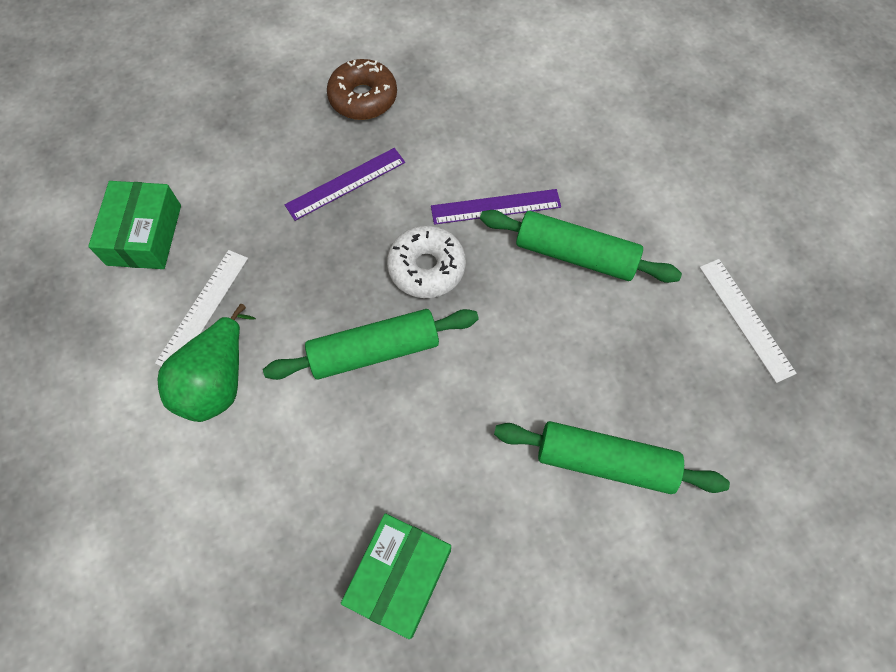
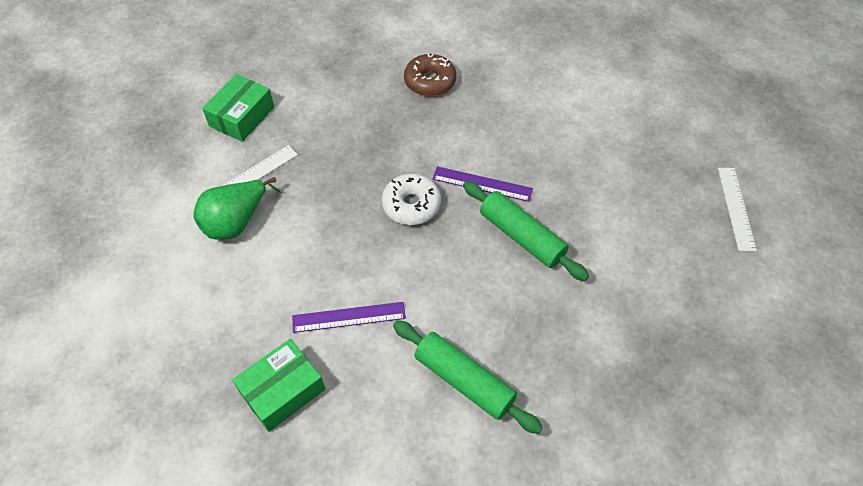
camera: 25 degrees right, 10 degrees down
green rolling pin [263,309,479,380] -> none
purple ruler [285,148,405,221] -> purple ruler moved to [292,302,406,333]
white ruler [699,259,797,383] -> white ruler moved to [718,168,757,251]

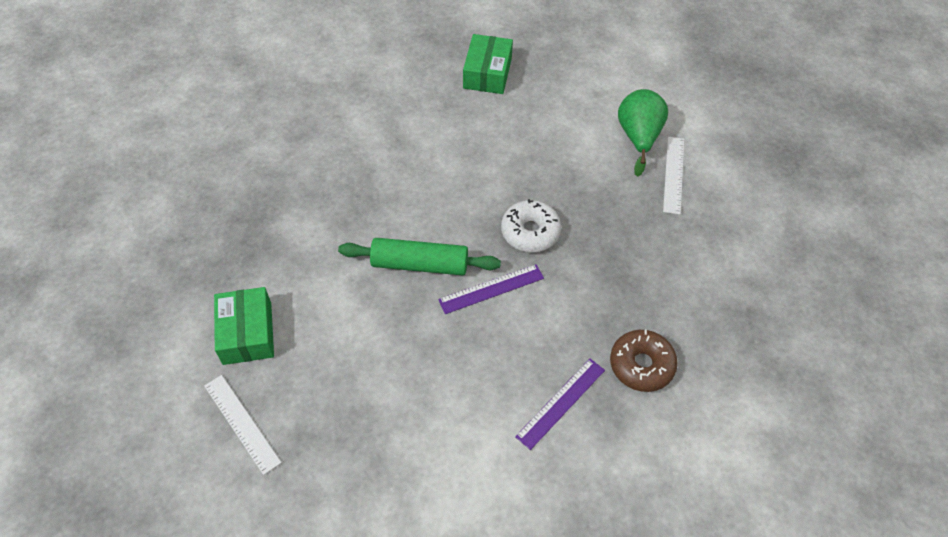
camera: 140 degrees right, 0 degrees up
green box [202,74,274,142] -> green box moved to [214,287,274,365]
purple ruler [292,302,406,333] -> purple ruler moved to [515,359,605,450]
green rolling pin [393,320,543,434] -> none

